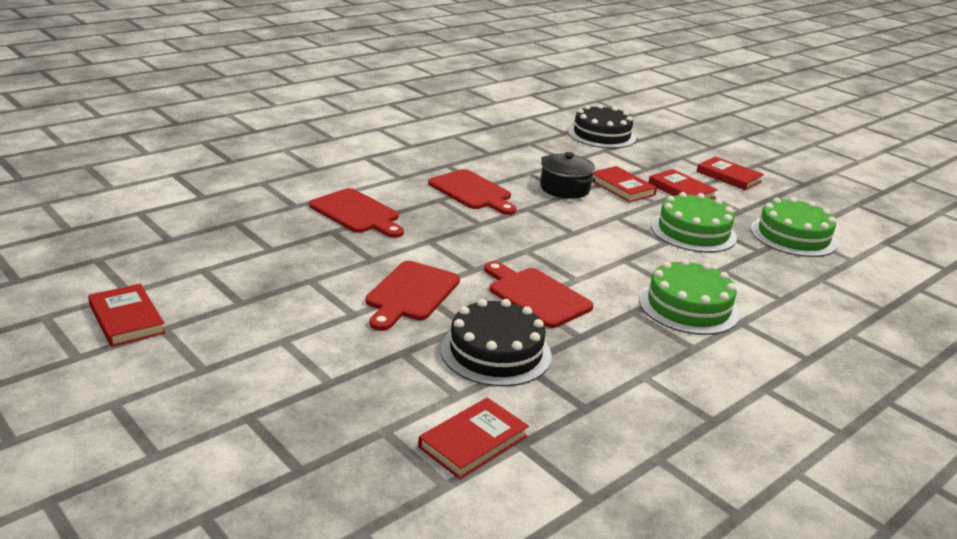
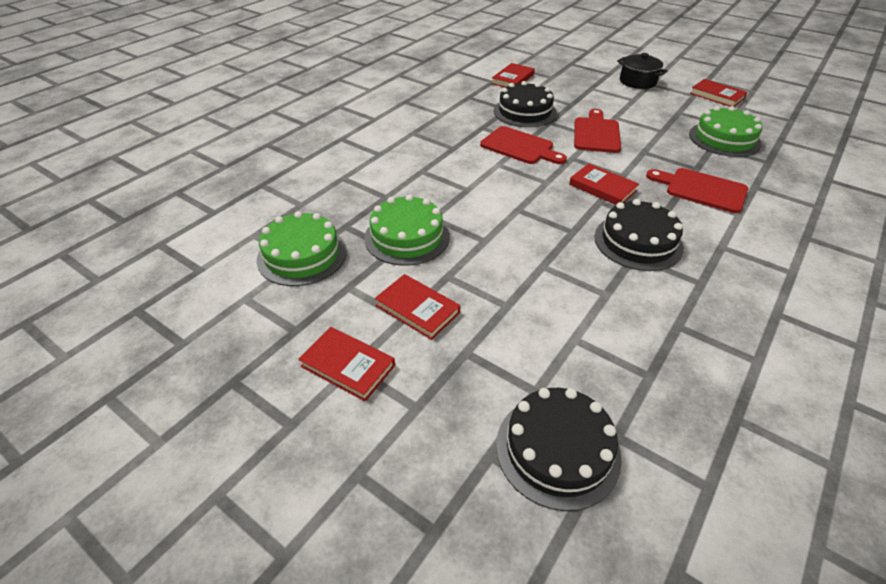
camera: 170 degrees right, 15 degrees up
red cutting board [428,169,516,215] -> black cake [594,199,684,271]
black pot [540,152,595,199] -> black pot moved to [617,53,667,89]
red book [592,166,657,202] -> red book moved to [569,164,639,205]
green cake [639,259,740,335] -> green cake moved to [689,106,763,157]

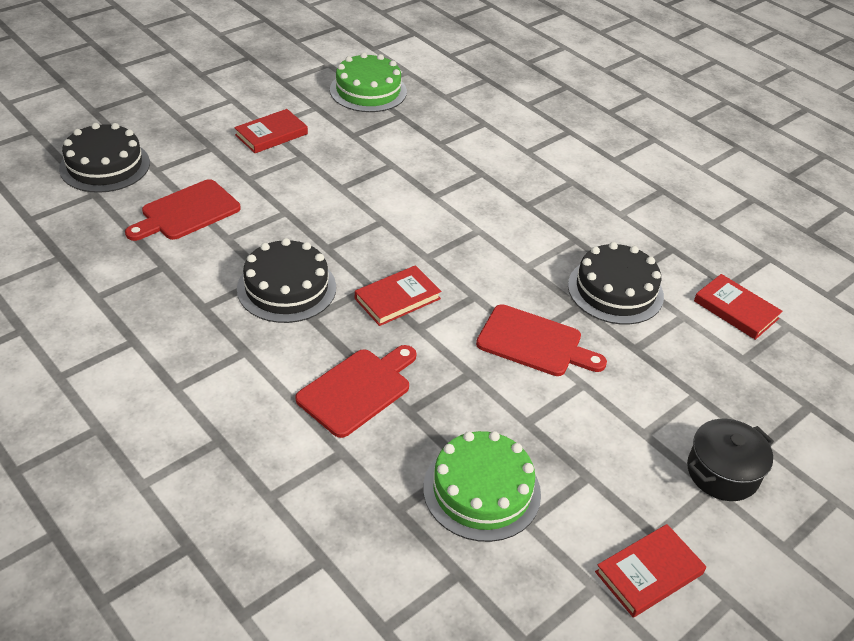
camera: 100 degrees right, 0 degrees up
red book [298,327,395,402] -> none
green cake [364,194,450,266] -> none
red cutting board [480,126,567,164] -> red cutting board moved to [125,179,241,241]

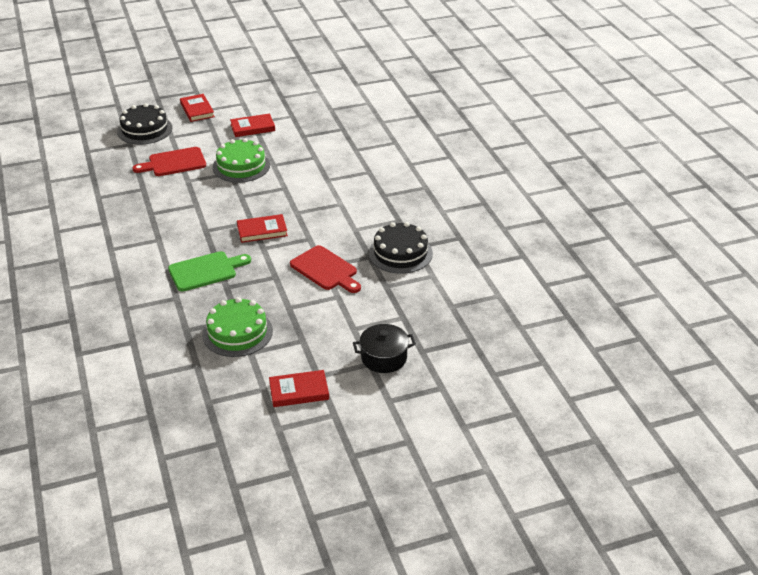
camera: 25 degrees right, 5 degrees down
black cake [237,238,336,323] -> none
red cutting board [295,345,417,438] -> green cutting board [168,251,251,292]
green cake [330,53,407,112] -> green cake moved to [213,138,270,182]
red book [694,274,783,340] -> red book moved to [180,94,215,122]

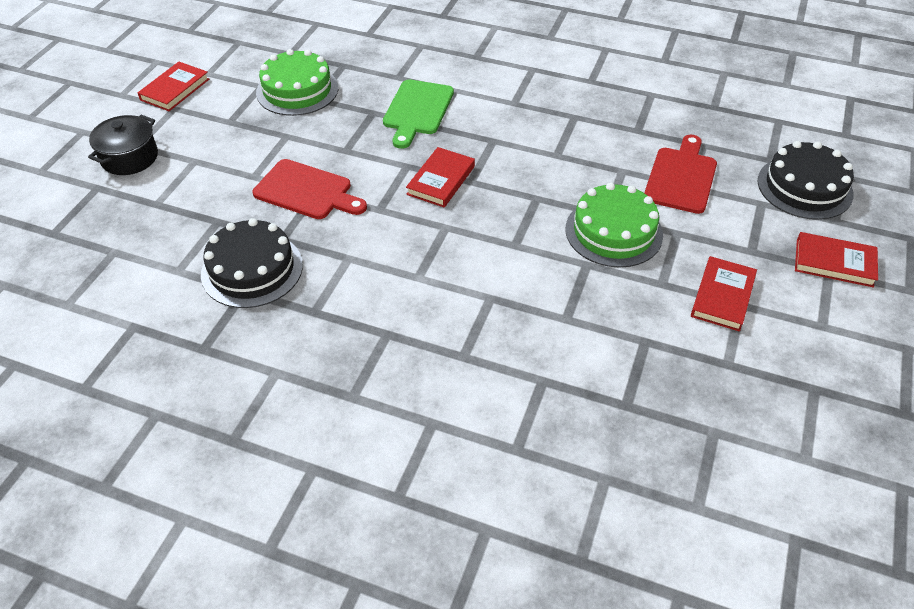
camera: 130 degrees right, 10 degrees up
red cutting board [290,245,361,293] -> red cutting board turned 150 degrees counterclockwise [253,159,367,219]

